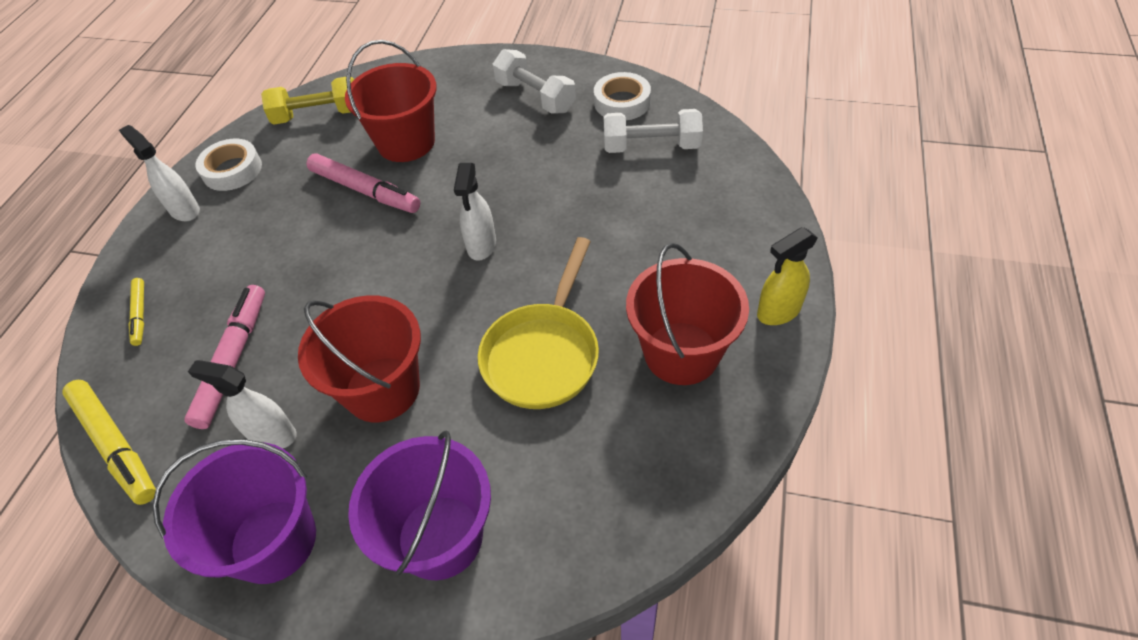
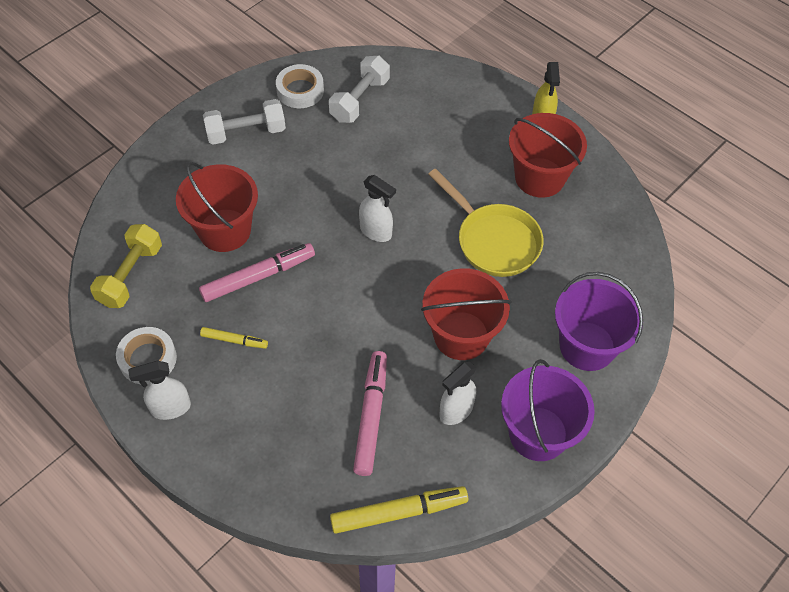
camera: 65 degrees left, 5 degrees up
yellow marker [129,278,144,346] -> yellow marker moved to [200,327,268,349]
pink marker [184,285,265,429] -> pink marker turned 60 degrees clockwise [353,351,387,476]

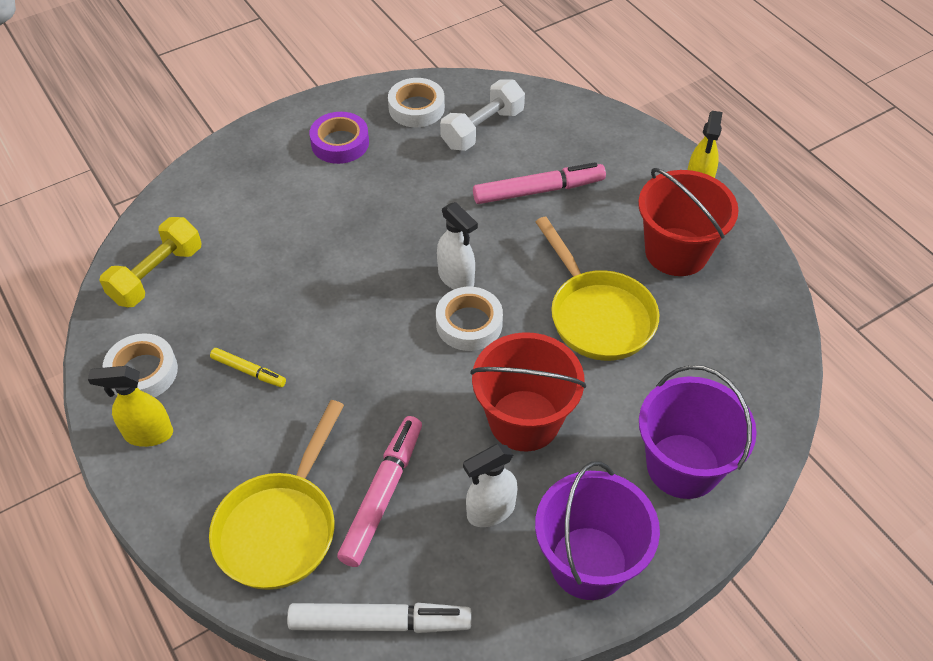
camera: 15 degrees right, 5 degrees down
white spray bottle [128,361,191,420] -> yellow spray bottle [88,366,173,447]
red bucket [176,162,258,252] -> none
pink marker [199,243,315,302] -> pink marker moved to [473,162,606,204]
white dumbbell [203,99,286,145] -> purple tape [310,112,369,164]
yellow marker [330,486,468,534] -> white marker [287,603,471,633]
none -> yellow pan [209,400,344,590]
none -> white tape [436,287,503,351]

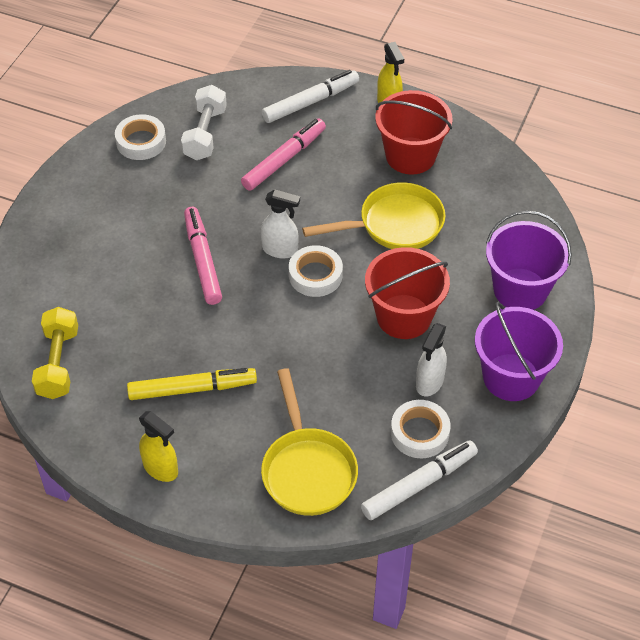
camera: 35 degrees left, 0 degrees up
yellow spray bottle [88,366,173,447] -> yellow spray bottle turned 105 degrees counterclockwise [139,411,178,482]
white tape [102,333,178,397] -> white tape moved to [391,400,451,458]
yellow marker [210,348,286,387] -> yellow marker [127,368,257,400], size x1.83
purple tape [310,112,369,164] -> none
pink marker [337,416,422,567] -> pink marker moved to [184,207,222,305]
yellow pan [536,217,659,361] -> yellow pan turned 45 degrees counterclockwise [302,182,446,249]
none -> white marker [262,70,359,123]

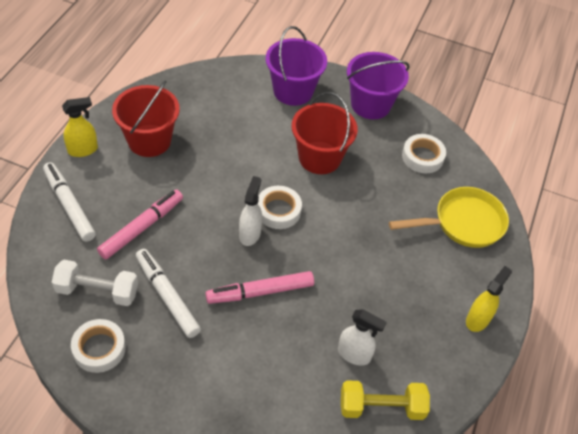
camera: 95 degrees left, 0 degrees up
yellow marker [127,368,257,400] -> none
pink marker [241,118,326,191] -> pink marker turned 90 degrees clockwise [97,189,183,260]
yellow pan [302,182,446,249] -> none
white marker [361,440,478,520] -> white marker moved to [136,249,201,338]
white spray bottle [416,323,447,396] -> white spray bottle moved to [338,309,387,366]

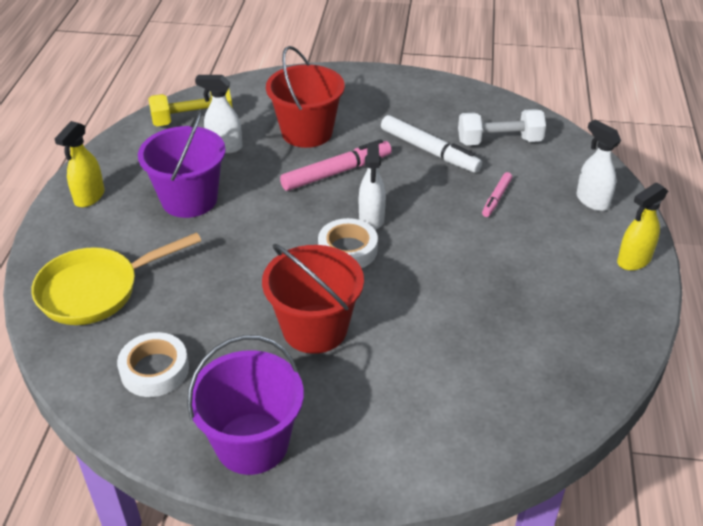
camera: 170 degrees right, 10 degrees down
white marker [43,162,96,242] -> white spray bottle [577,120,621,211]
white tape [71,319,126,373] -> none
pink marker [97,189,183,260] -> pink marker [482,172,512,217], size x0.55
red bucket [112,80,180,157] -> red bucket moved to [266,46,345,148]
purple bucket [266,26,327,106] -> purple bucket moved to [138,110,226,218]

